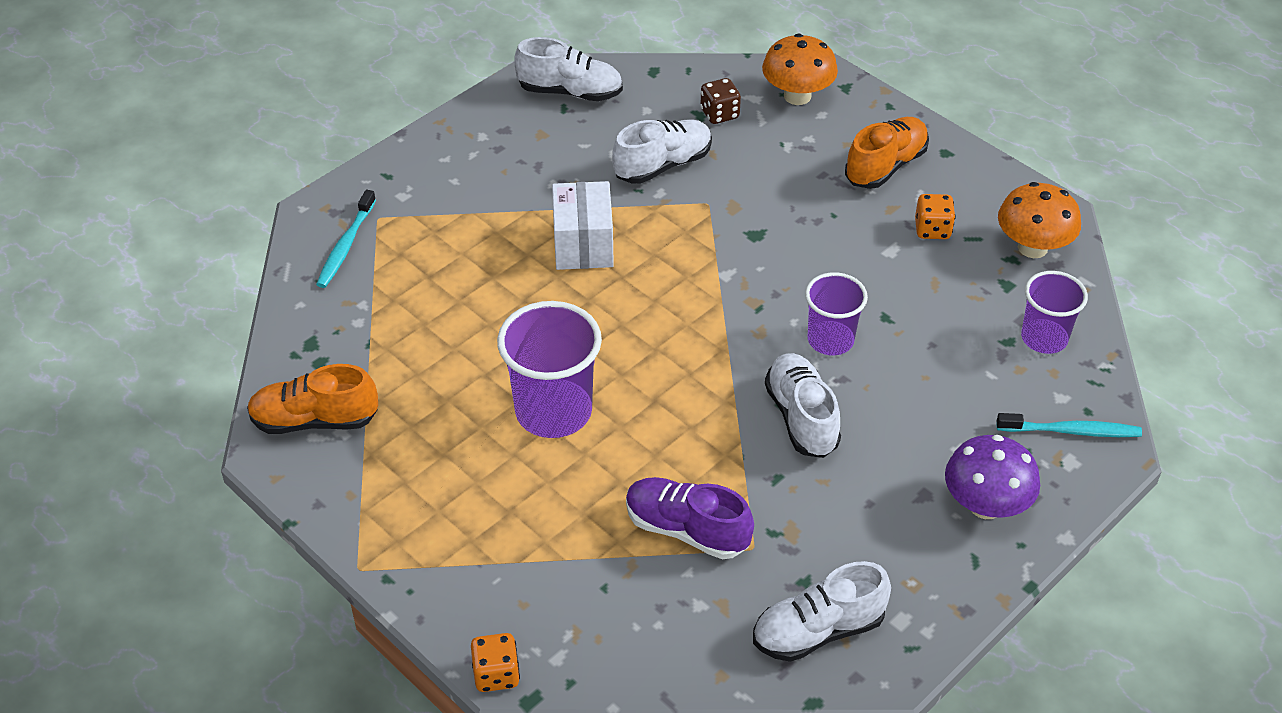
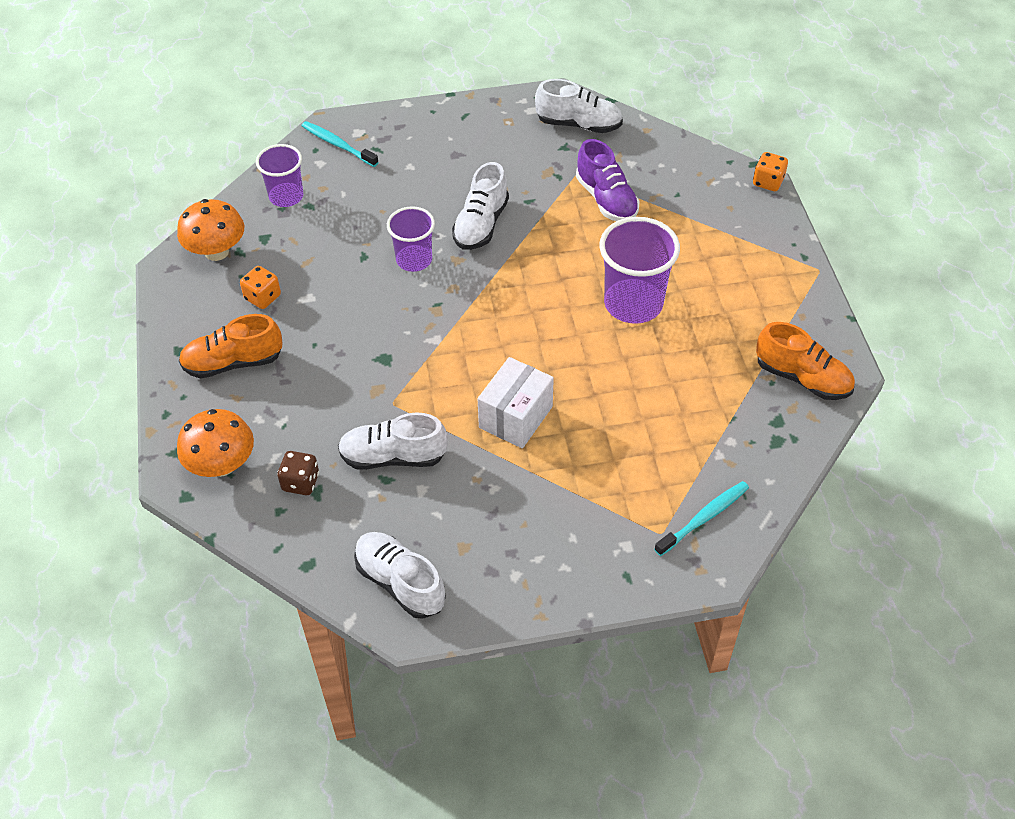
camera: 145 degrees left, 5 degrees up
purple mushroom [945,435,1040,519] -> none

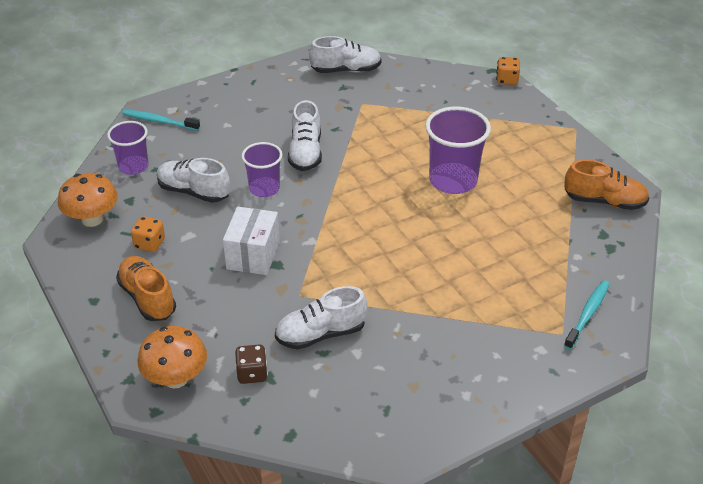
camera: 20 degrees left, 10 degrees down
orange shoe [179,314,283,378] -> orange shoe turned 90 degrees clockwise [116,256,176,321]
white shoe [354,532,446,619] -> white shoe moved to [157,158,230,203]
white box [478,357,554,448] -> white box moved to [223,207,280,275]
purple shoe [576,139,640,221] -> none

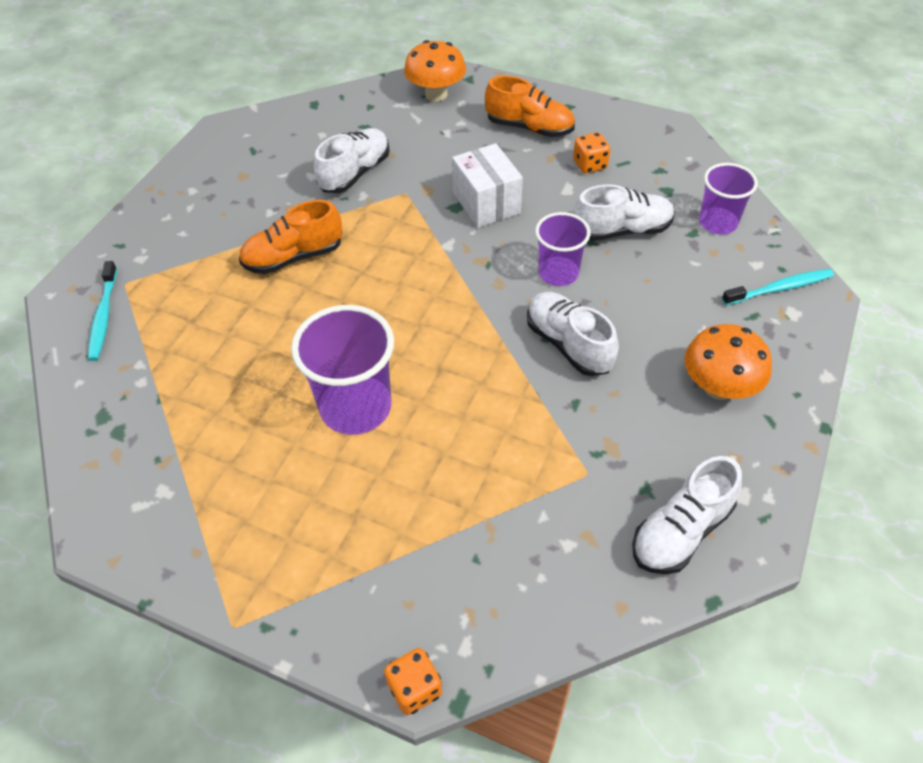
camera: 145 degrees right, 10 degrees up
orange mushroom [58,173,118,227] -> orange mushroom moved to [684,324,772,400]
brown dice [235,344,268,384] -> none
orange shoe [564,159,649,210] -> orange shoe moved to [239,200,343,274]

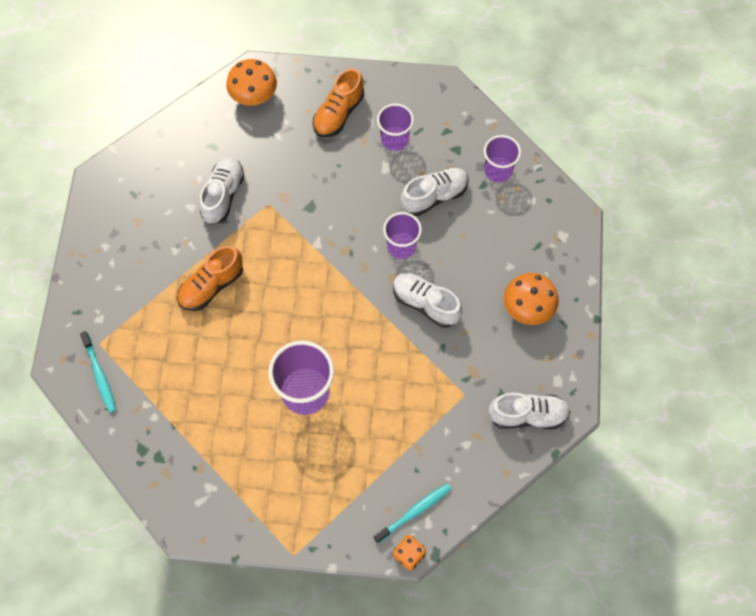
camera: 20 degrees left, 15 degrees up
white box [452,143,523,228] -> none
orange shoe [485,76,575,137] -> orange shoe turned 120 degrees clockwise [313,68,364,137]
orange dice [573,132,610,174] -> purple cup [377,104,414,151]
white shoe [632,456,742,574] -> white shoe turned 120 degrees counterclockwise [488,393,570,429]
turquoise toothbrush [722,269,834,305] -> turquoise toothbrush moved to [374,483,451,543]

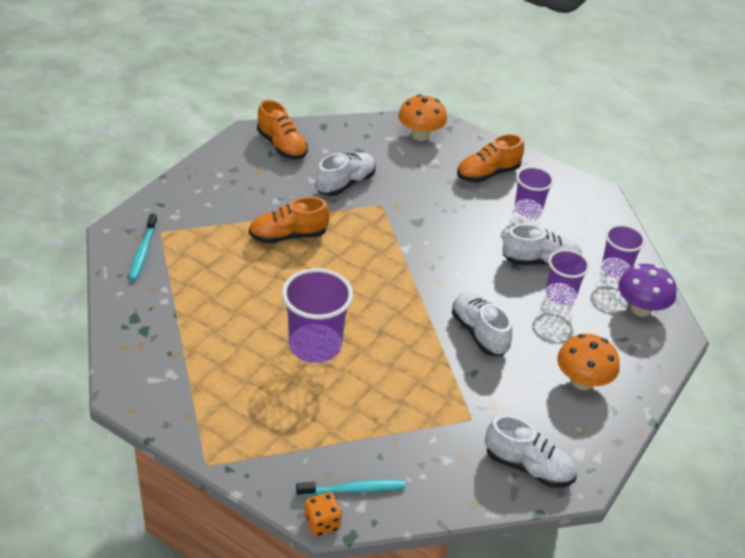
camera: 25 degrees right, 25 degrees down
purple cup [383,212,422,259] -> purple cup moved to [546,249,590,305]
none -> orange shoe [257,100,308,160]
none -> purple mushroom [618,264,676,316]

